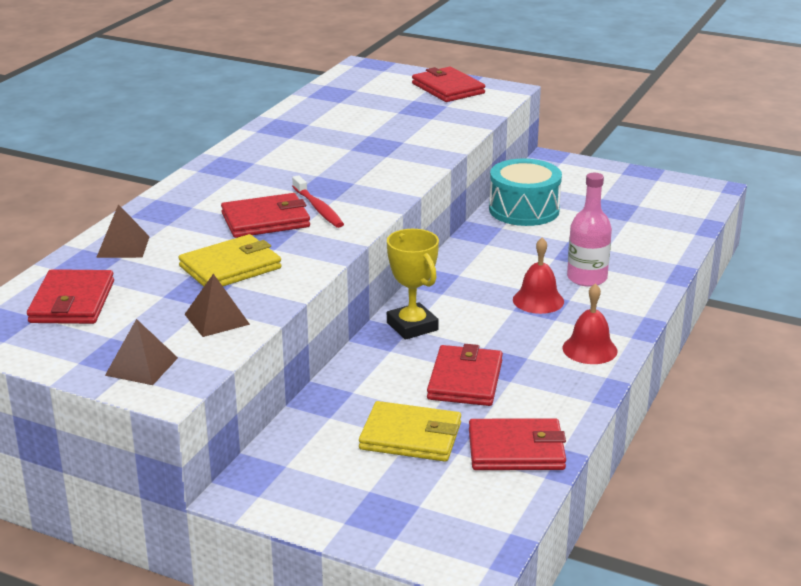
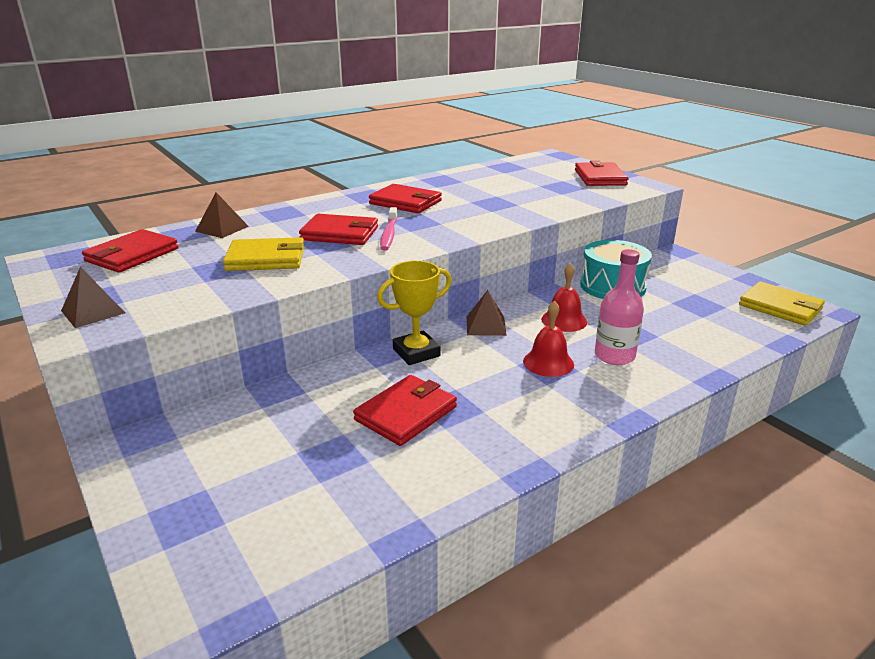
camera: 30 degrees right, 0 degrees up
brown pyramid [184,274,250,337] -> brown pyramid moved to [467,290,507,336]
red toothbrush [292,175,344,228] -> pink toothbrush [380,207,398,251]
yellow wallet [359,401,461,462] -> yellow wallet moved to [739,281,825,326]
yellow trophy [387,229,439,340] -> yellow trophy turned 60 degrees clockwise [377,261,452,365]
red wallet [469,418,566,470] -> red wallet moved to [369,184,442,213]
red bell [562,283,618,364] -> red bell moved to [541,263,587,332]

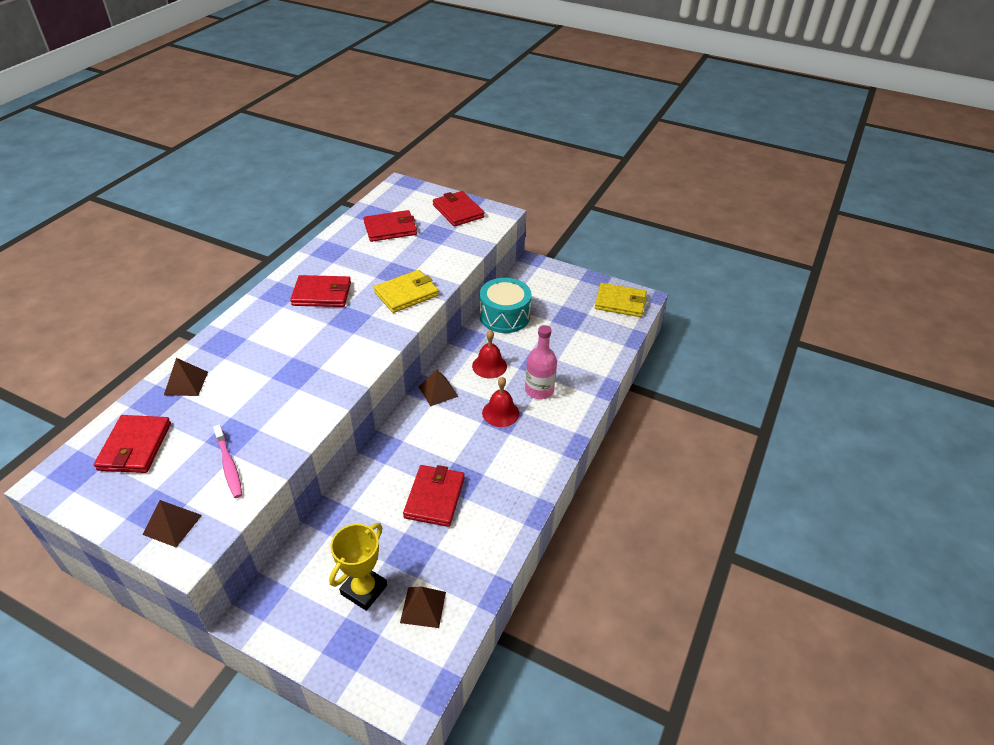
camera: 30 degrees left, 15 degrees up
yellow wallet [223,237,304,271] -> yellow wallet moved to [374,270,439,313]
red wallet [299,214,378,245] -> red wallet moved to [363,210,417,242]
yellow trophy [377,261,452,365] -> yellow trophy moved to [329,523,387,611]
pink toothbrush [380,207,398,251] -> pink toothbrush moved to [213,424,242,498]
none -> brown pyramid [400,587,446,628]

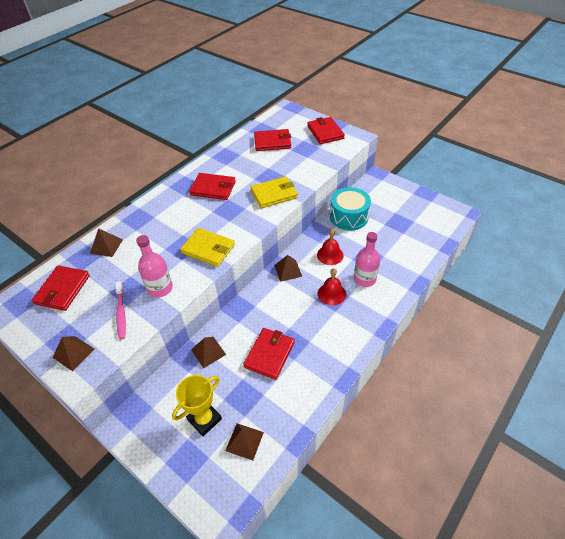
camera: 15 degrees right, 5 degrees up
yellow wallet [595,283,647,317] -> yellow wallet moved to [180,228,235,267]
none -> pink bottle [136,235,173,298]
none -> brown pyramid [191,337,226,368]

